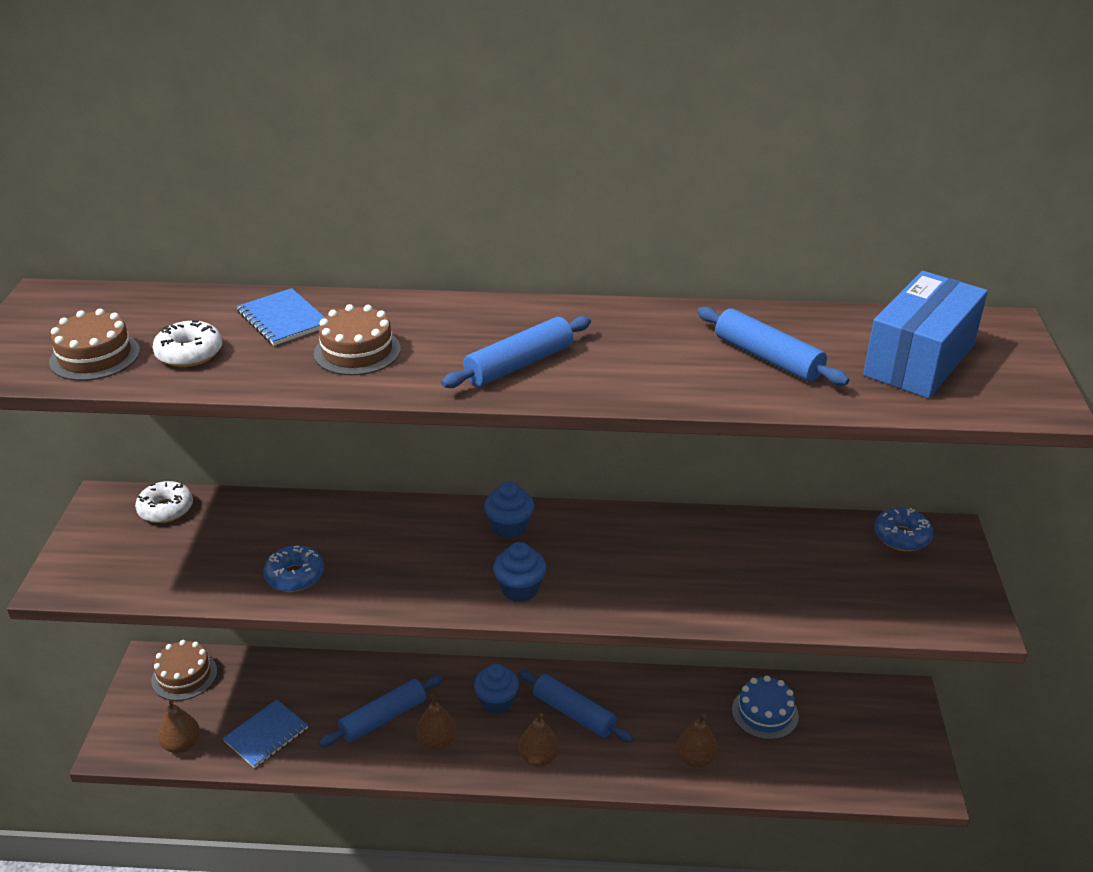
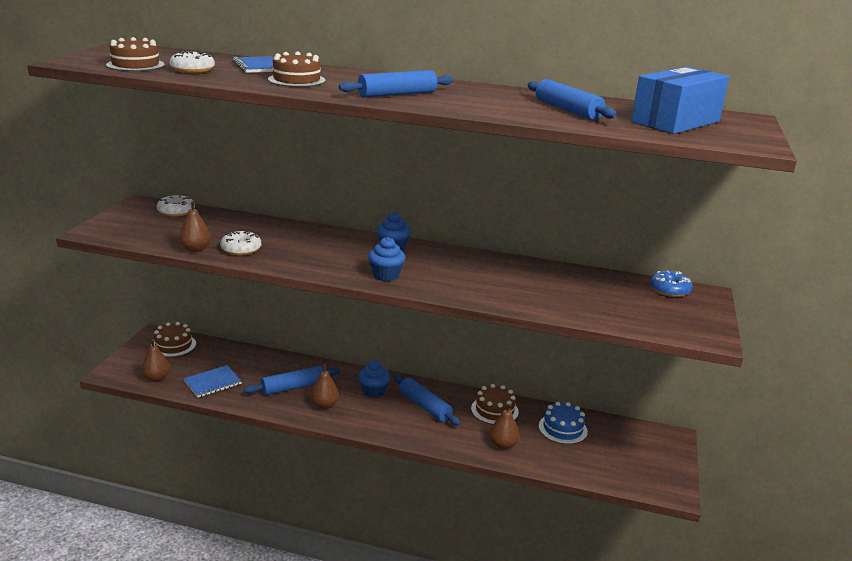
camera: 10 degrees right, 10 degrees down
blue donut [263,545,324,592] -> white donut [220,231,261,256]
brown pear [519,713,559,767] -> brown pear moved to [179,201,211,252]
none -> brown cake [471,384,519,425]

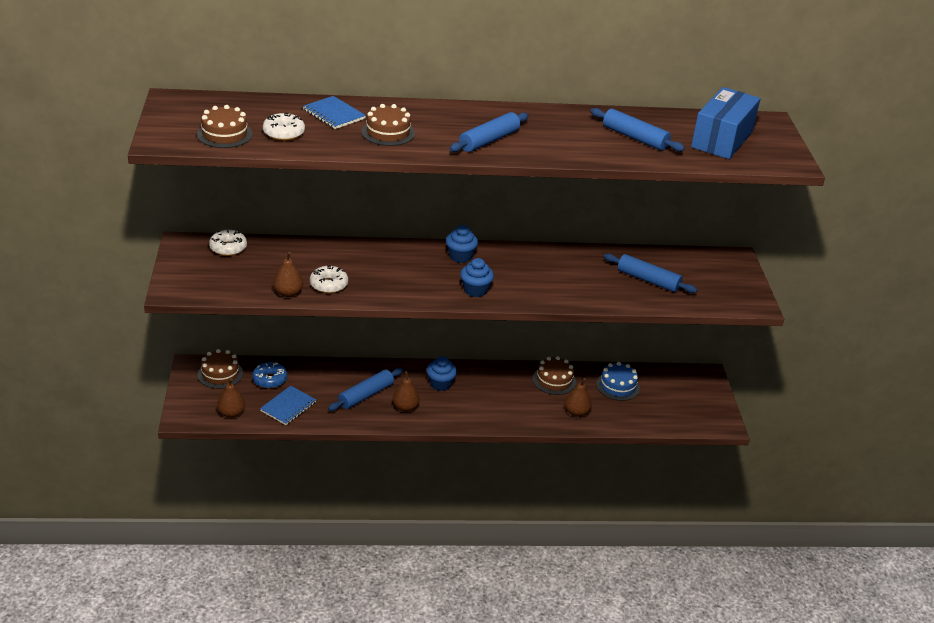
camera: 20 degrees left, 10 degrees up
blue rolling pin [393,375,461,426] -> blue rolling pin moved to [604,253,697,293]
blue donut [650,271,693,297] -> blue donut moved to [252,362,287,388]

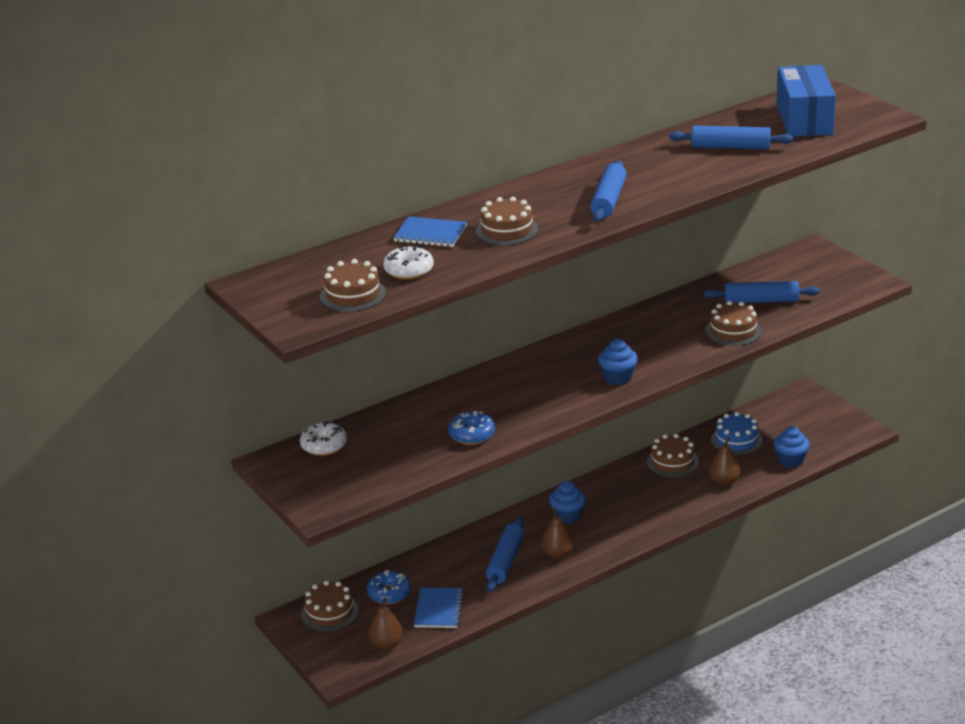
camera: 25 degrees left, 5 degrees down
brown pear [273,252,303,297] -> none
white donut [310,266,348,293] -> blue donut [448,411,495,445]
blue cupcake [446,225,478,263] -> blue cupcake moved to [774,426,810,468]
none -> brown cake [705,301,762,346]

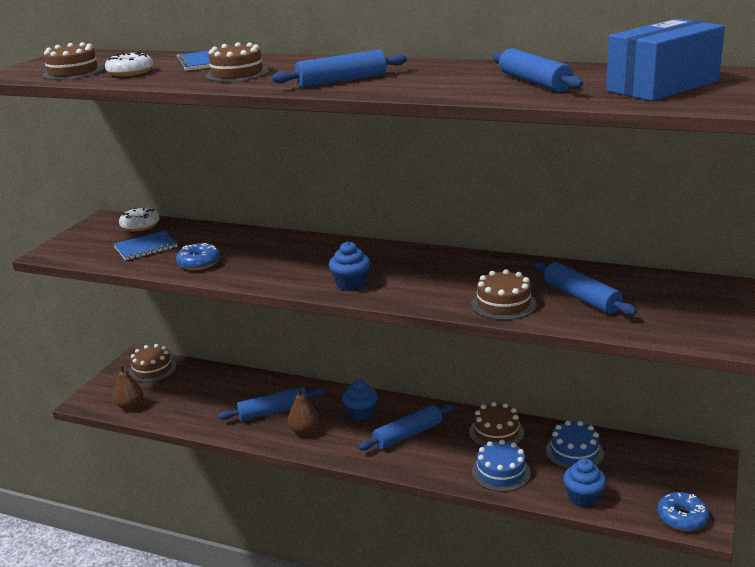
camera: 55 degrees right, 5 degrees down
blue donut [367,570,411,604] -> blue donut moved to [657,492,709,531]
blue notebook [414,587,464,628] -> blue notebook moved to [114,231,178,261]
brown pear [709,437,741,486] -> blue cake [472,440,531,492]
none -> blue rolling pin [358,404,455,451]

